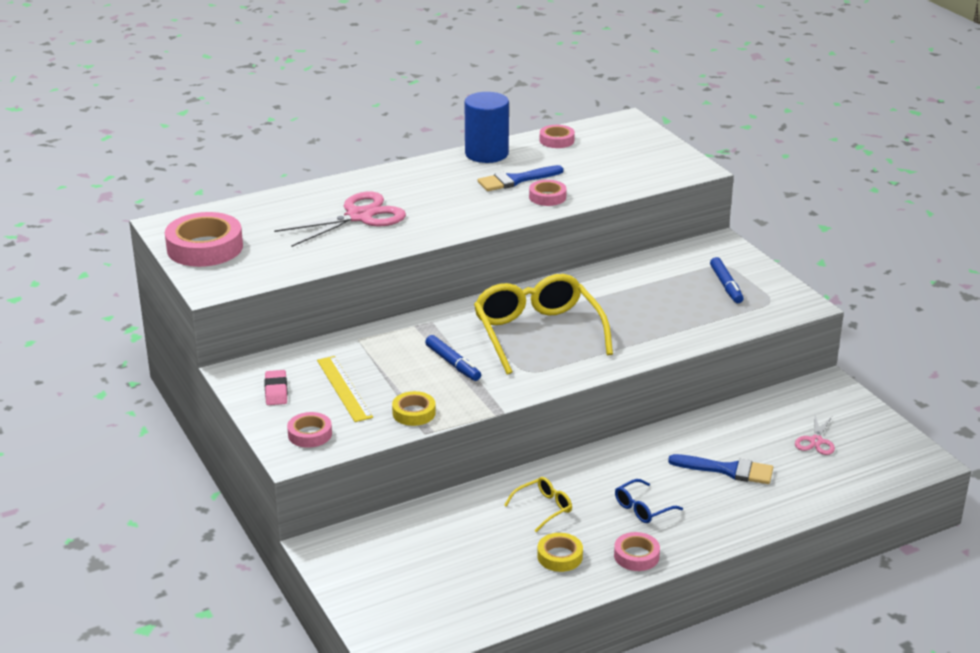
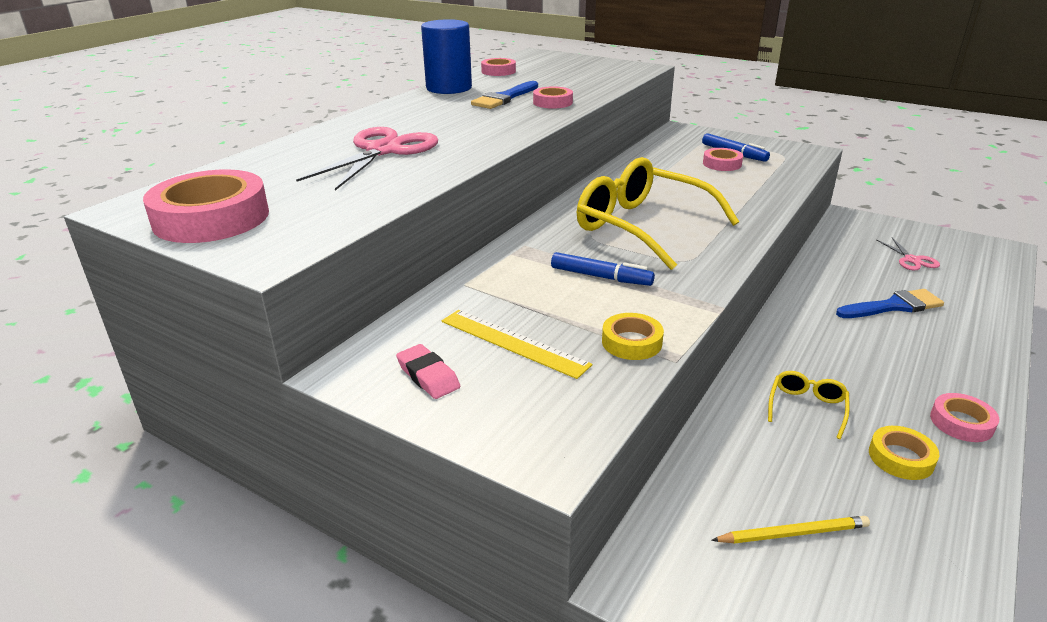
camera: 30 degrees left, 0 degrees up
pink tape [287,412,332,448] -> pink tape moved to [703,148,743,171]
blue glasses [615,479,683,523] -> none
none -> yellow pencil [711,516,870,544]

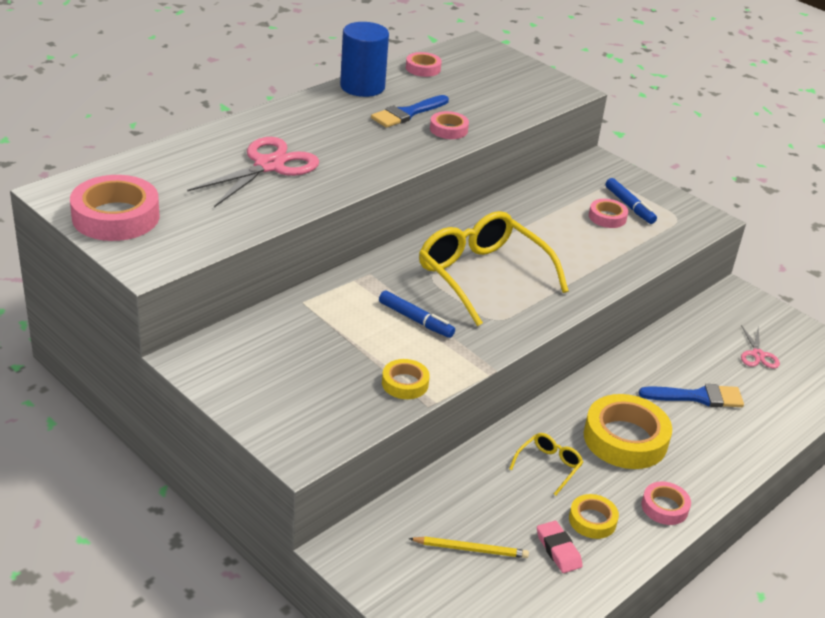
camera: 10 degrees right, 5 degrees up
pink eraser [396,344,460,399] -> pink eraser moved to [537,521,583,573]
yellow ruler [442,310,592,379] -> none
none -> yellow tape [584,394,672,469]

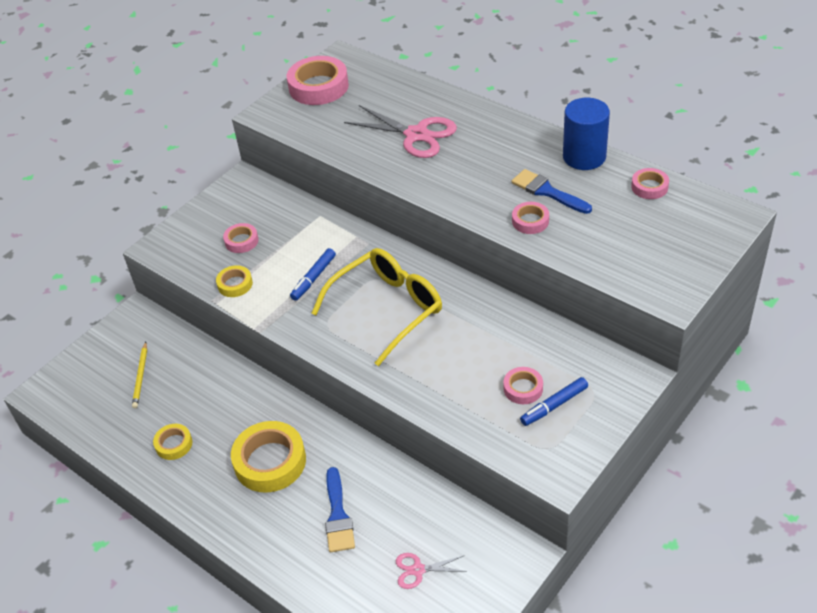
camera: 90 degrees right, 10 degrees up
yellow glasses [509,433,583,496] -> none
pink eraser [537,521,583,573] -> none
pink tape [642,481,691,525] -> pink tape moved to [223,223,259,253]

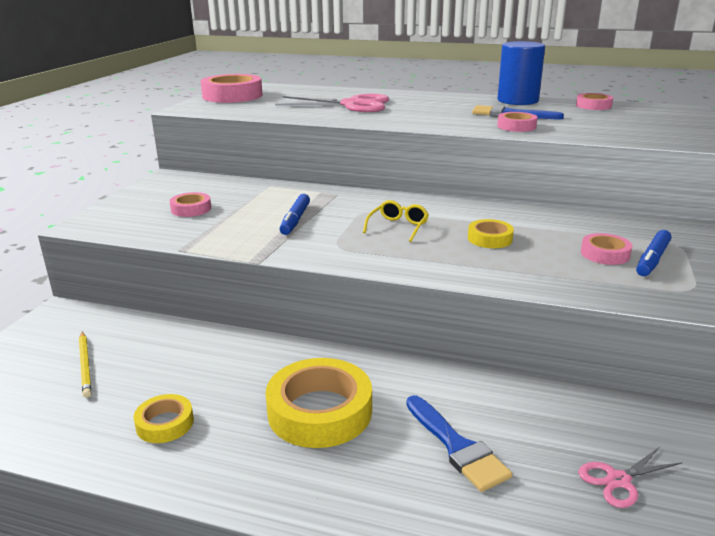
camera: 25 degrees left, 20 degrees down
yellow tape [216,265,253,297] -> yellow tape moved to [468,219,514,248]
yellow glasses [311,248,442,366] -> yellow glasses [363,200,429,242], size x0.44

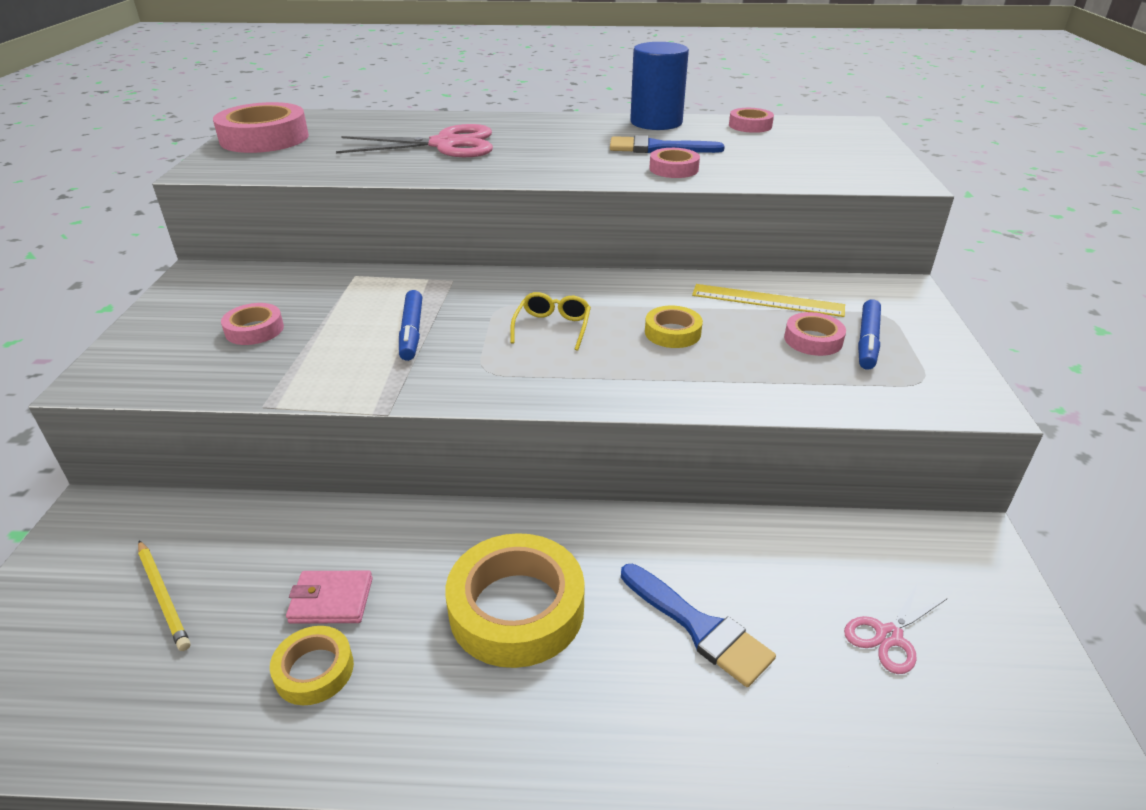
camera: 15 degrees left, 10 degrees up
none -> pink wallet [286,571,373,624]
none -> yellow ruler [692,284,845,317]

